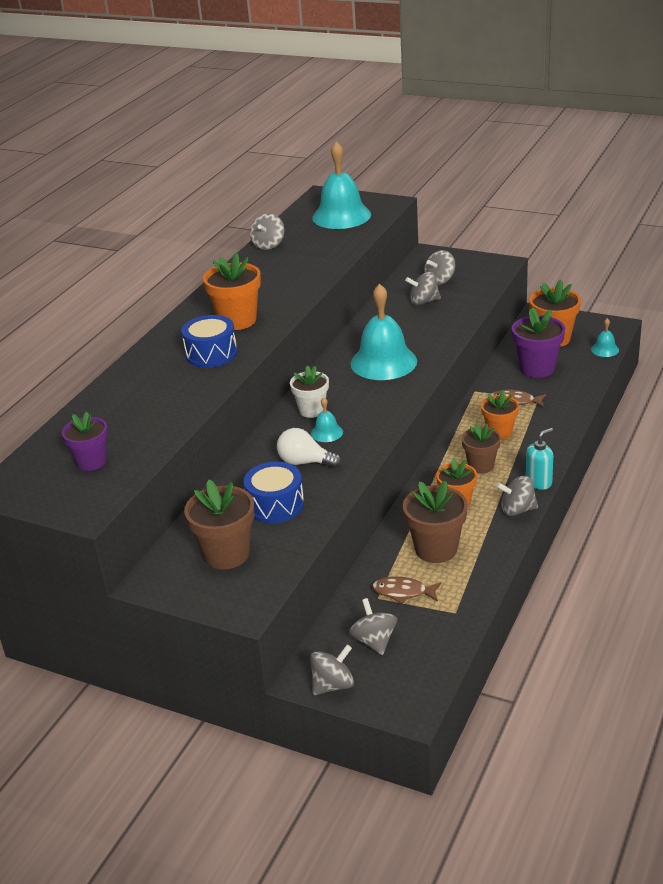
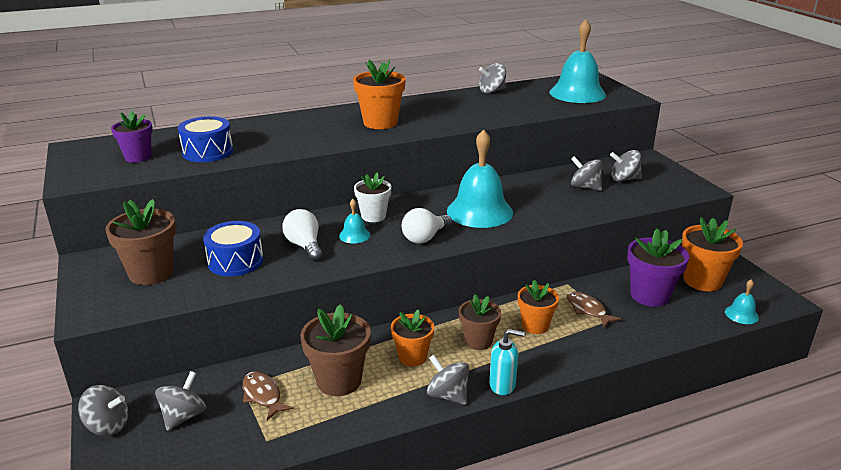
camera: 40 degrees right, 5 degrees down
blue drum [181,315,237,368] -> blue drum moved to [178,116,233,162]
none -> white light bulb [402,208,452,244]

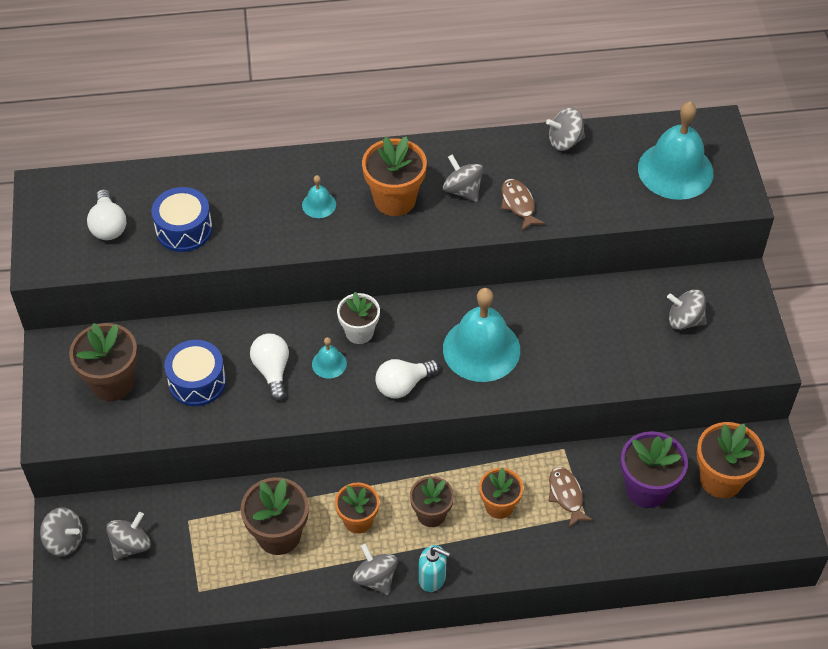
camera: 15 degrees right, 25 degrees up
purple flower pot [111,111,153,163] -> white light bulb [87,189,126,240]
brown fish [243,371,293,420] -> brown fish moved to [501,179,545,231]
grey spinning top [571,156,602,190] -> grey spinning top moved to [443,154,483,202]
turquoise bell [725,279,759,324] -> turquoise bell moved to [302,175,336,218]

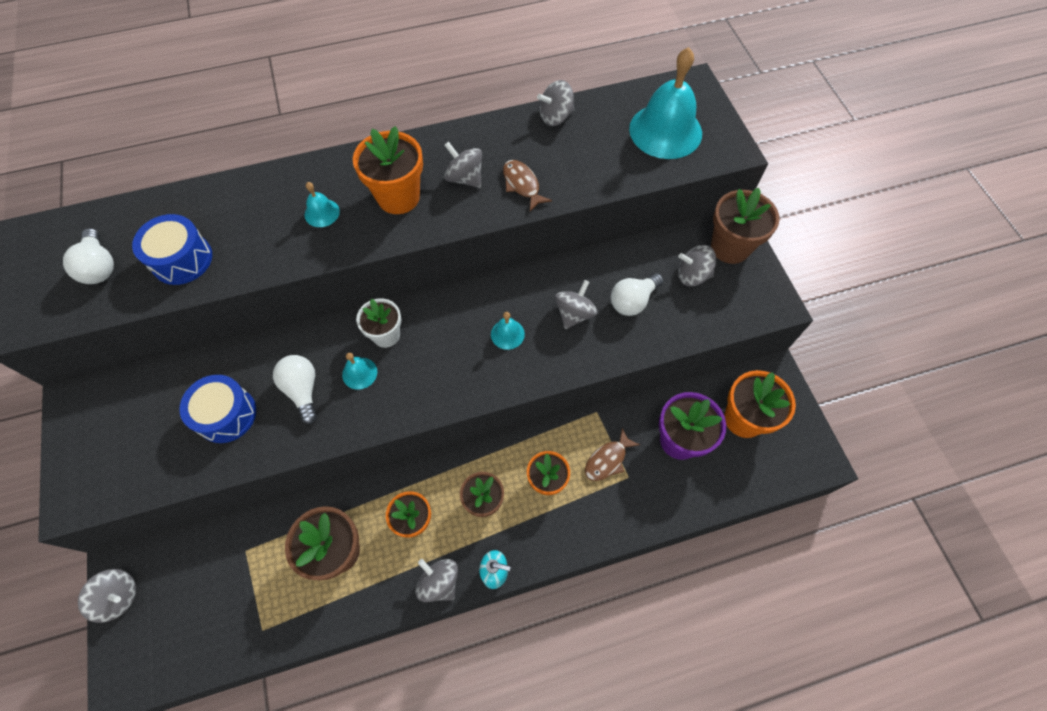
camera: 10 degrees left, 10 degrees up
brown flower pot [69,323,138,401] -> brown flower pot moved to [711,188,780,264]
grey spinning top [106,512,151,560] -> grey spinning top moved to [555,280,598,329]
white light bulb [375,359,439,399] -> white light bulb moved to [611,273,664,316]
turquoise bell [443,288,520,382] -> turquoise bell [491,312,525,350], size x0.45
brown fish [548,467,593,528] -> brown fish turned 105 degrees counterclockwise [585,428,640,481]

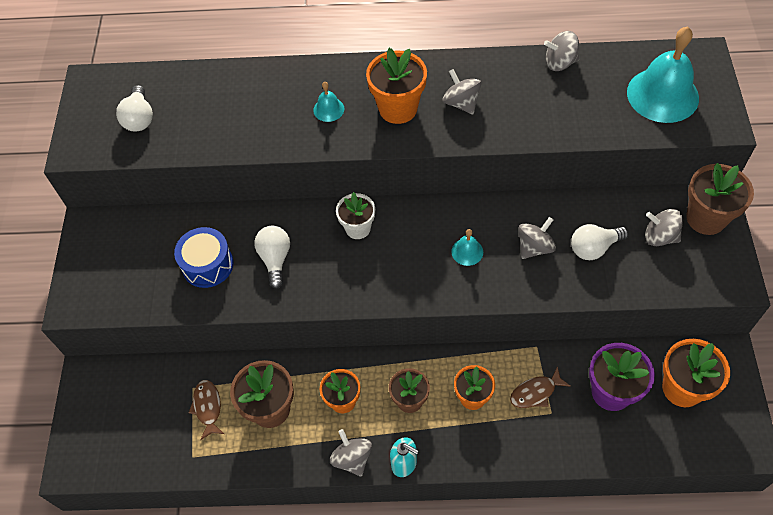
camera: 20 degrees right, 5 degrees down
grey spinning top [78,569,136,623] -> none
blue drum [132,214,212,285] -> none
turquoise bell [342,353,377,390] -> none
brown fish [503,160,552,211] -> brown fish moved to [188,380,224,440]

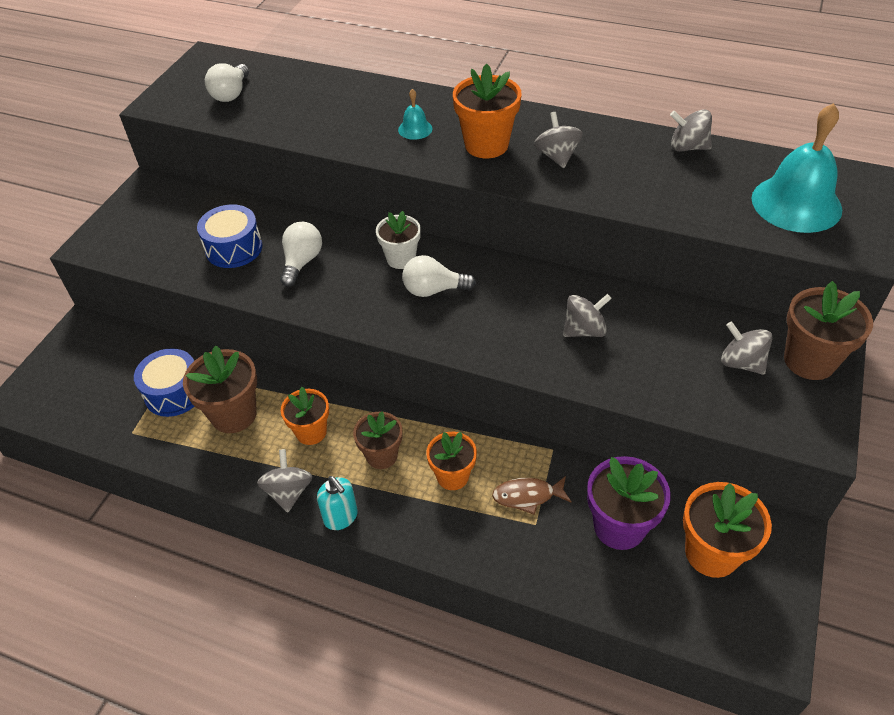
camera: 20 degrees right, 10 degrees down
brown fish [188,380,224,440] -> blue drum [134,348,194,417]
turquoise bell [451,229,483,266] -> none
white light bulb [571,224,628,260] -> white light bulb moved to [402,255,476,297]

